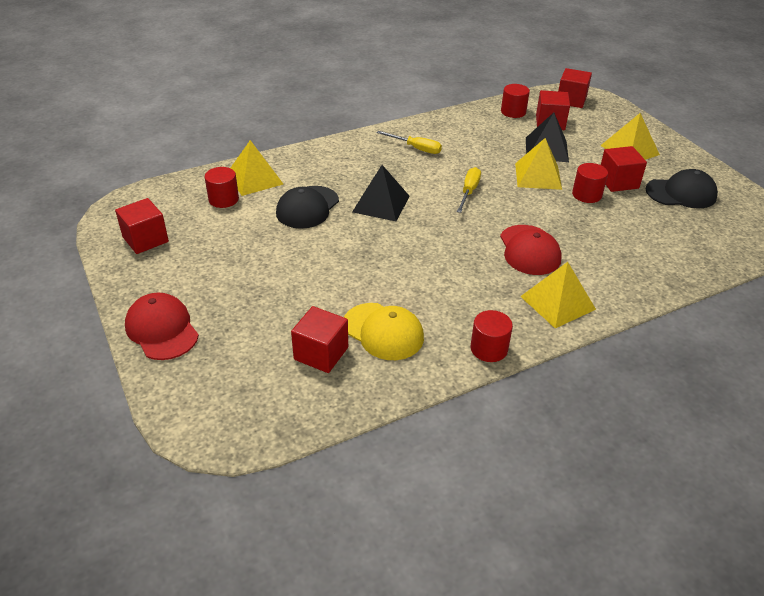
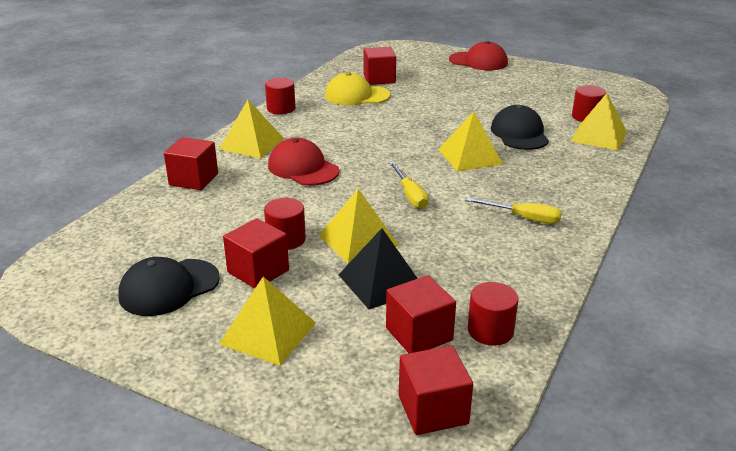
camera: 145 degrees right, 10 degrees down
red cube [115,198,169,254] -> red cube moved to [164,137,218,190]
black pyramid [352,165,410,221] -> yellow pyramid [438,111,503,171]
yellow screwdriver [377,131,442,154] -> yellow screwdriver turned 150 degrees counterclockwise [466,198,562,224]

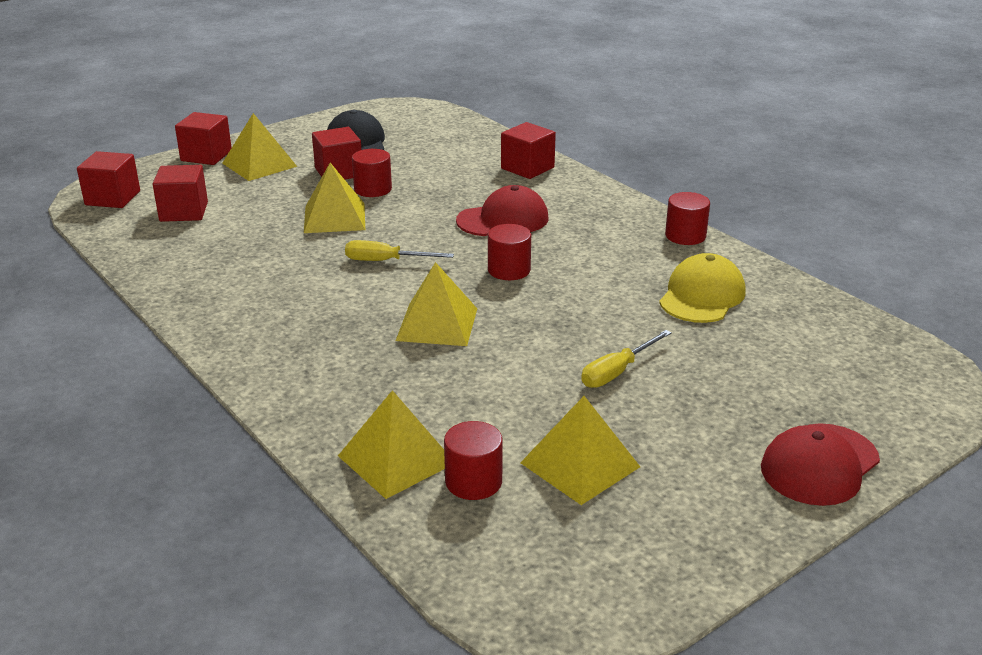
camera: 115 degrees right, 0 degrees up
yellow pyramid [219,100,284,158] -> yellow pyramid moved to [520,396,640,505]
black pyramid [339,228,418,309] -> none
red cube [363,47,396,85] -> red cube moved to [175,112,232,165]
yellow screwdriver [466,198,562,224] -> yellow screwdriver moved to [581,330,672,388]
red cylinder [468,282,519,346] -> red cylinder moved to [488,224,531,280]
black cap [491,105,549,150] -> none

